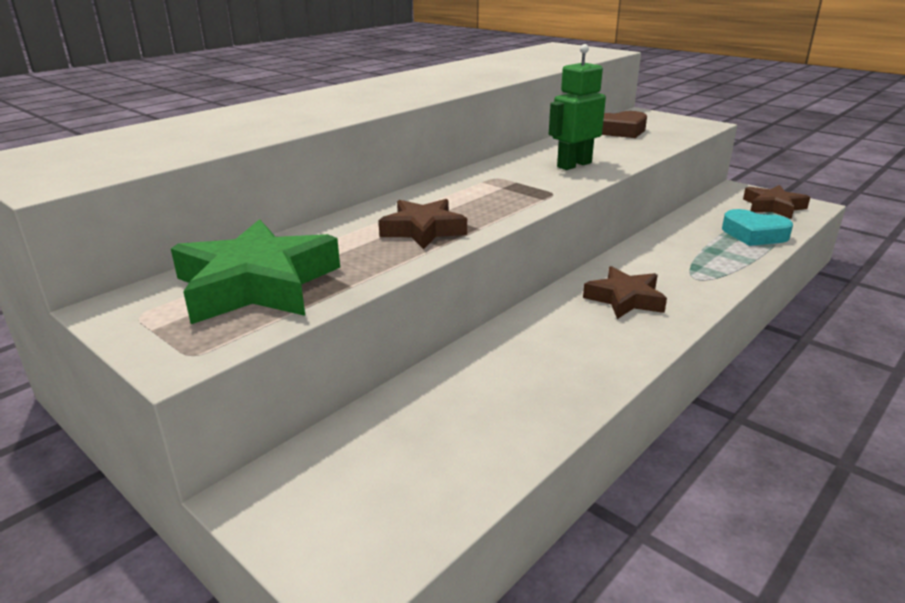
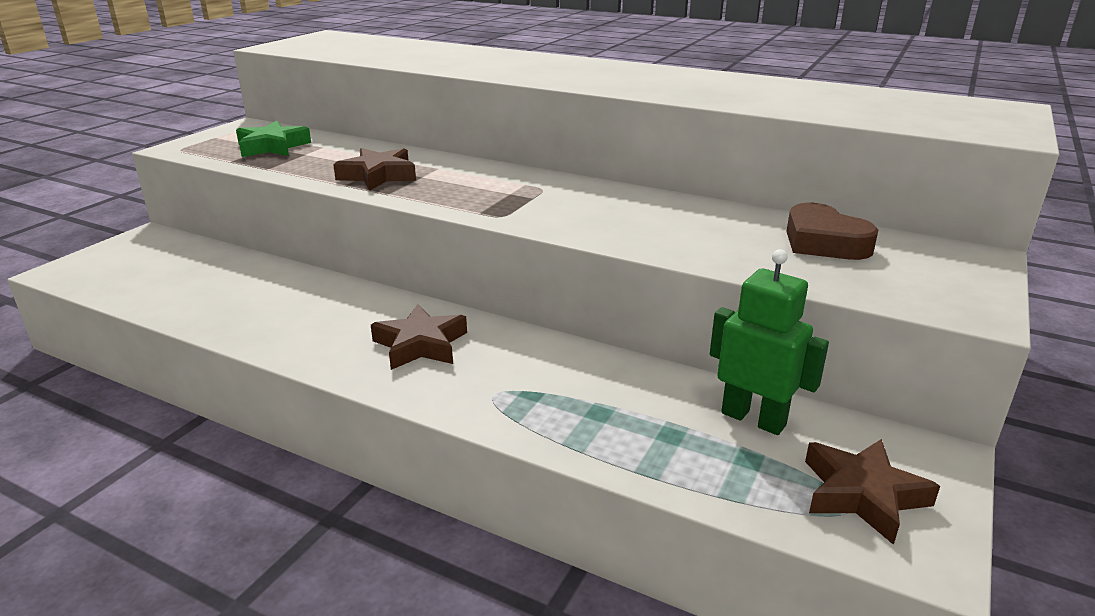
camera: 75 degrees right, 0 degrees up
green star [171,219,340,324] -> green star [236,121,311,157], size x0.62
green robot [549,44,606,170] -> green robot moved to [710,249,829,435]
turquoise heart [722,209,793,246] -> none

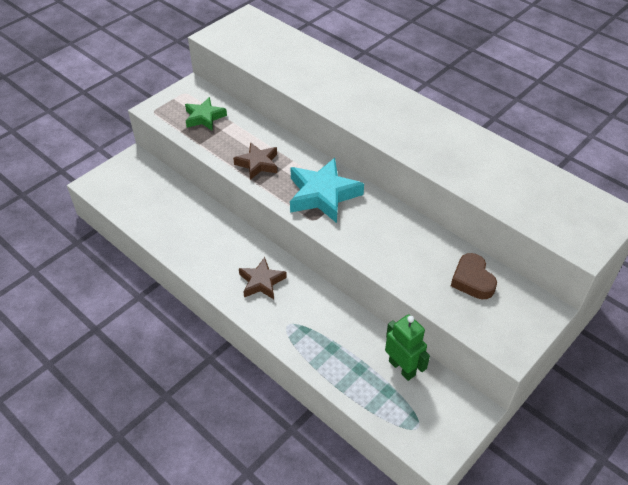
camera: 15 degrees right, 20 degrees up
brown star [805,439,940,545] -> none
none -> turquoise star [290,158,364,223]

